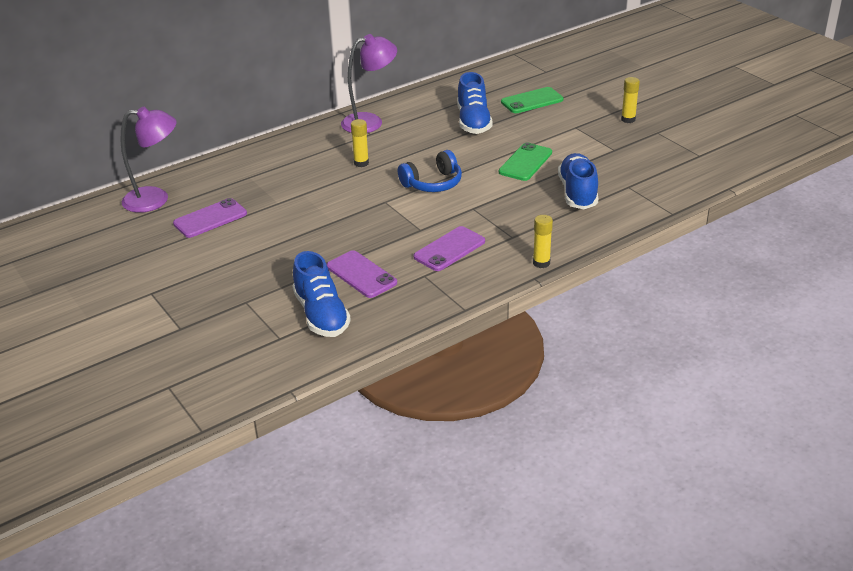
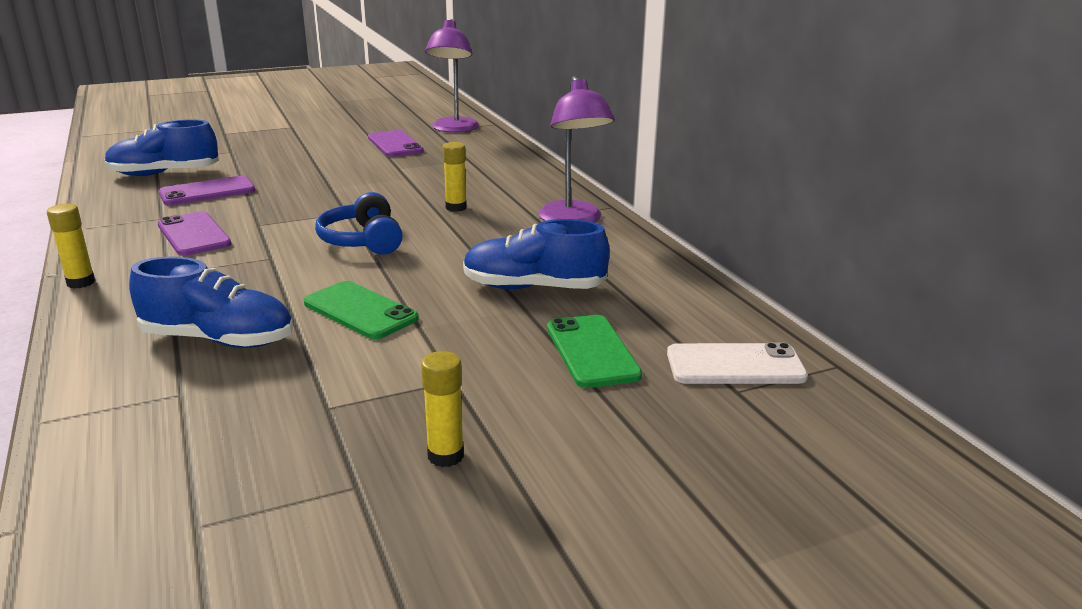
camera: 100 degrees right, 10 degrees down
none -> white phone [667,342,808,384]

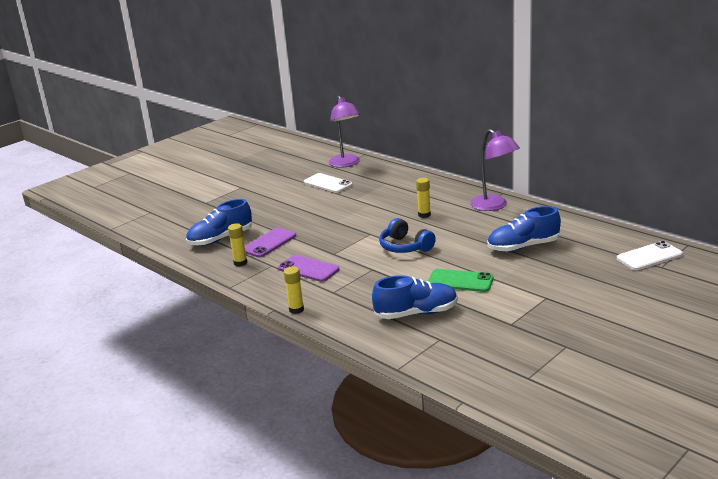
camera: 20 degrees left, 0 degrees up
purple phone [368,130,424,157] -> white phone [304,173,352,193]
yellow glue stick [421,351,464,467] -> yellow glue stick moved to [228,223,247,266]
green phone [547,315,642,388] -> none

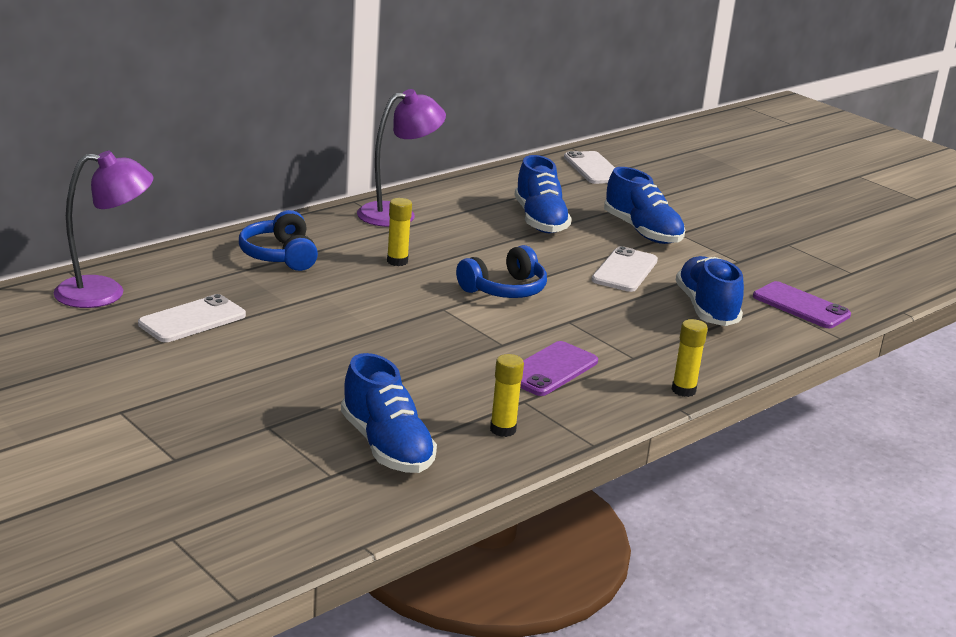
camera: 90 degrees left, 0 degrees up
purple phone [245,228,296,257] -> purple phone moved to [753,281,851,328]
green phone [428,269,493,292] -> white phone [591,246,658,292]
none -> blue headphones [239,210,318,271]
none -> blue shoe [604,167,685,244]

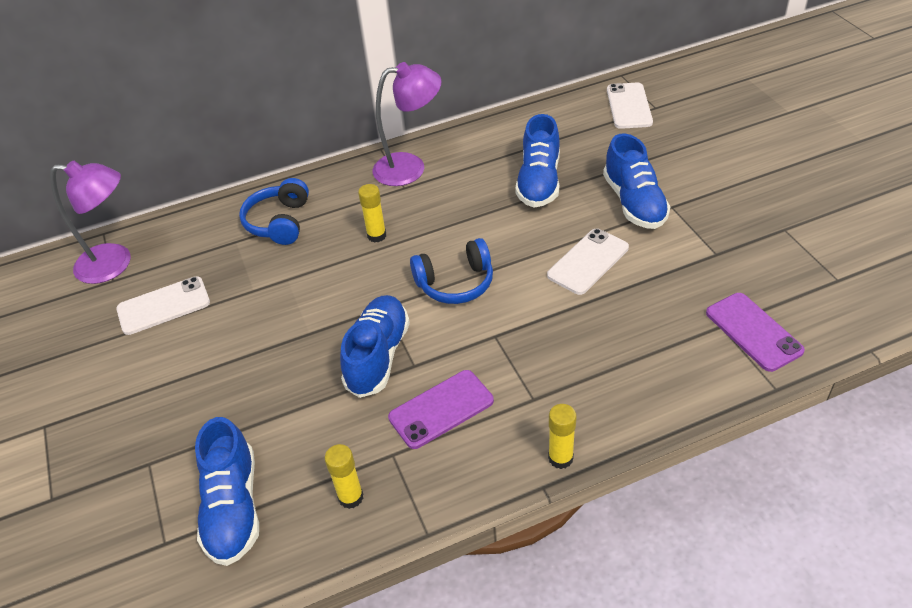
camera: 25 degrees right, 20 degrees up
blue shoe [676,256,744,326] -> blue shoe moved to [340,295,410,398]

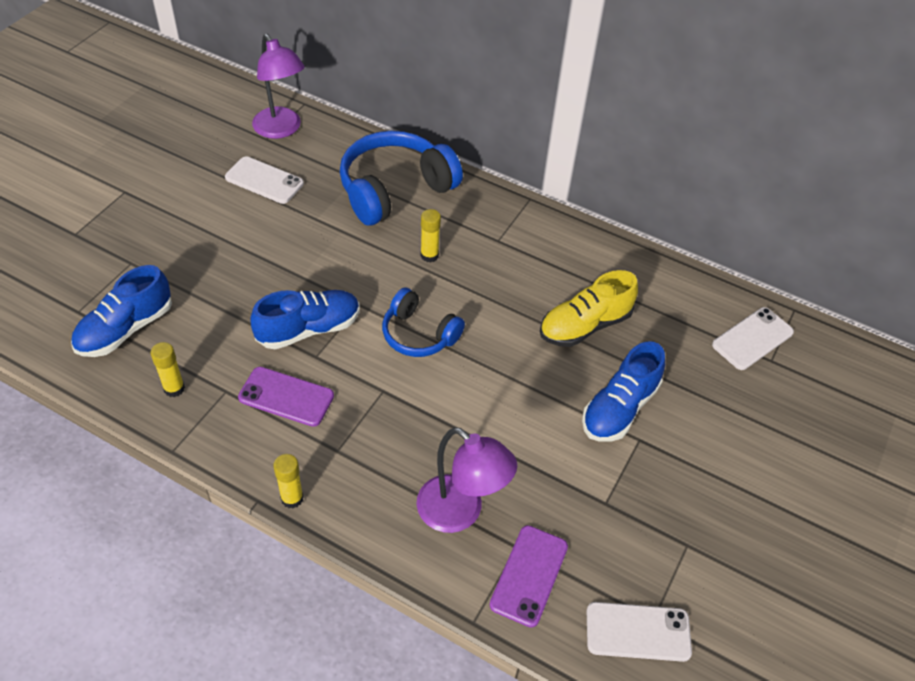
camera: 45 degrees right, 5 degrees up
blue headphones [239,178,309,245] -> blue headphones [340,131,463,226], size x1.68
purple lamp [373,62,442,186] -> purple lamp moved to [416,427,517,533]
blue shoe [515,114,560,207] -> yellow shoe [540,270,638,347]
white phone [547,229,629,295] -> white phone moved to [587,602,692,662]

